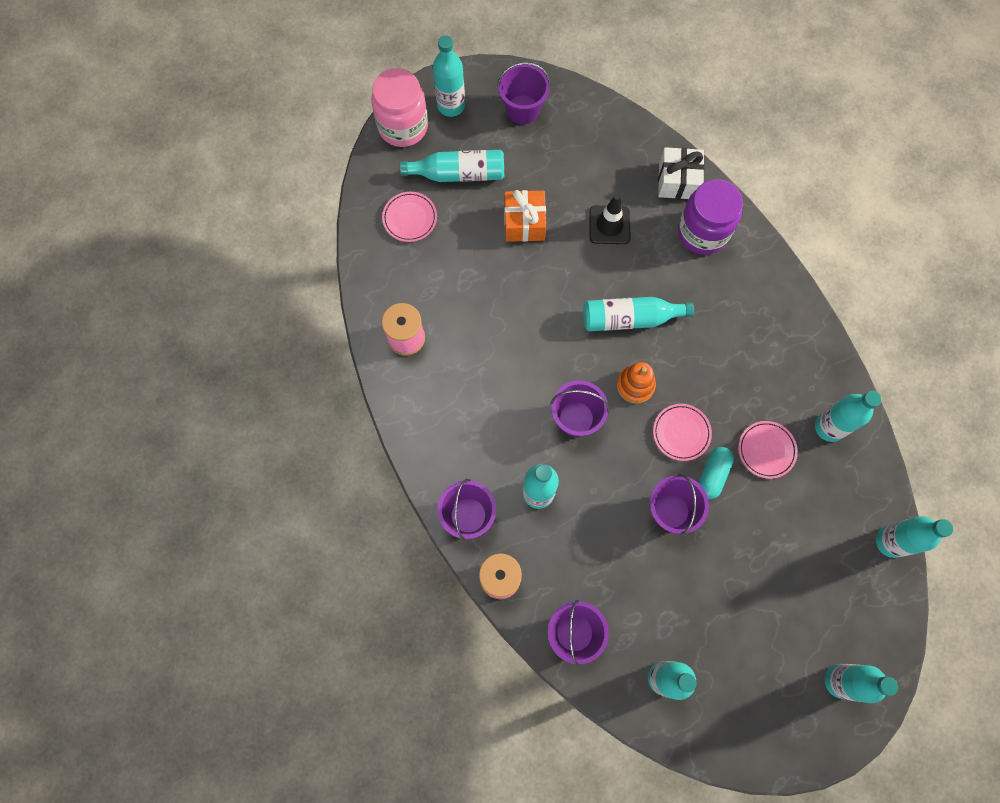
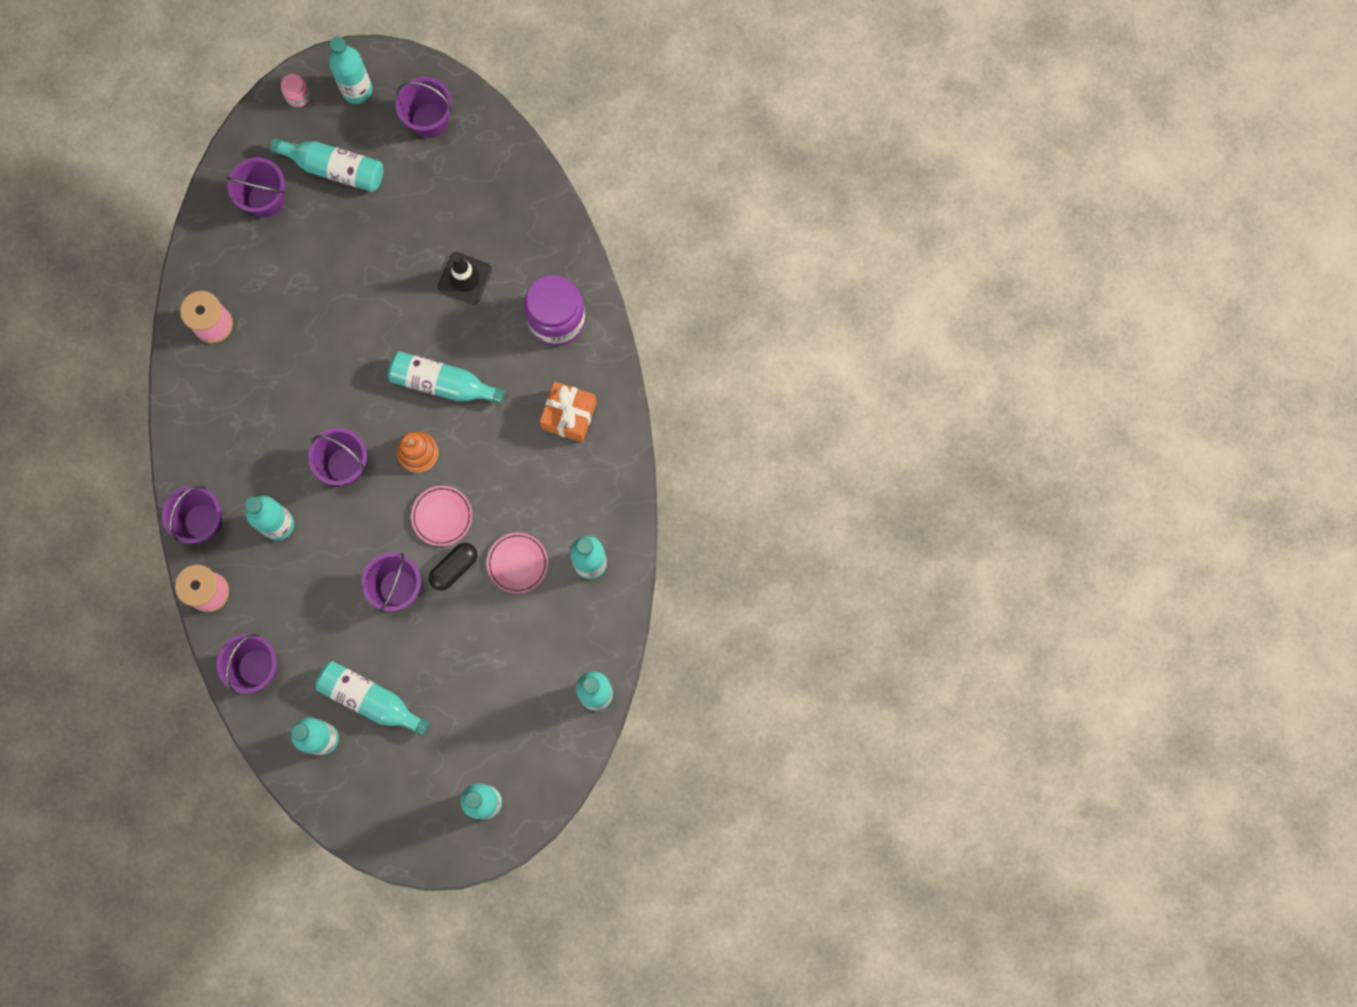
camera: 20 degrees right, 5 degrees up
pink jar [371,68,428,147] -> pink jar [281,74,310,107], size x0.45
pink plate [382,192,437,242] -> purple bucket [226,157,285,218]
orange gift [504,190,546,242] -> orange gift moved to [540,382,597,442]
white gift [658,147,704,199] -> none
turquoise capsule [699,447,734,499] -> black capsule [429,543,477,591]
none -> turquoise bottle [315,661,430,736]

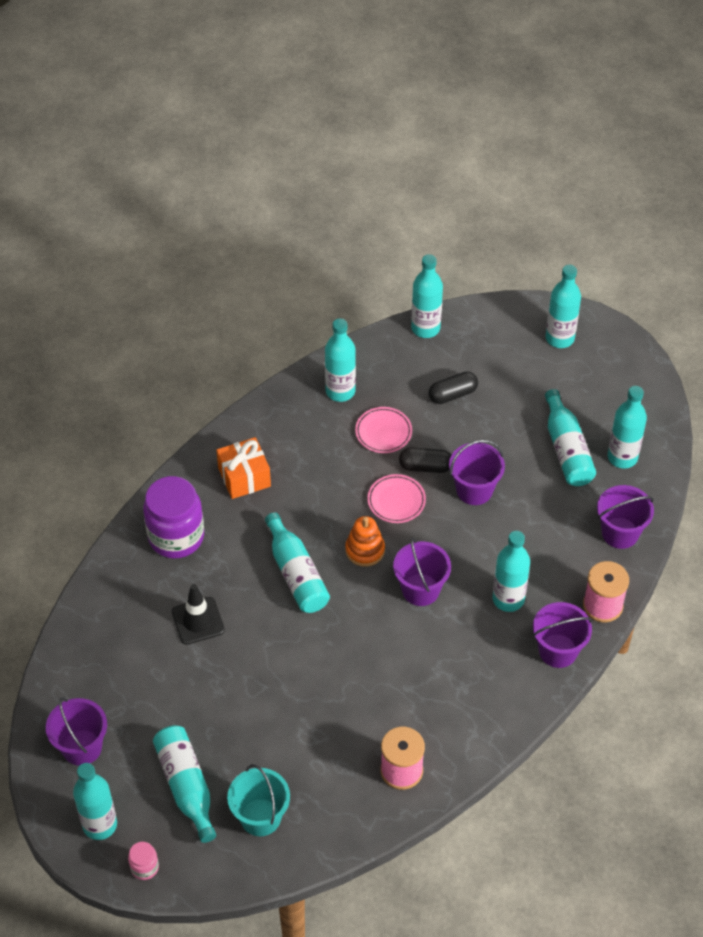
camera: 130 degrees left, 25 degrees down
purple bucket [226,157,285,218] -> turquoise bucket [227,764,290,836]
none -> black capsule [429,371,478,404]

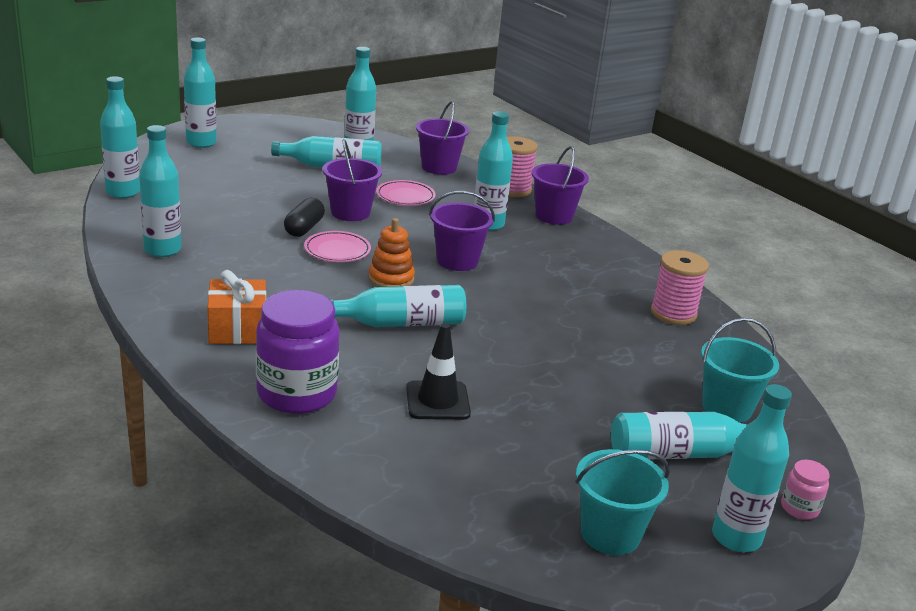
camera: 80 degrees left, 25 degrees down
purple bucket [46,697,107,766] -> turquoise bucket [575,449,670,555]
pink plate [355,407,412,453] -> pink plate moved to [376,180,436,206]
black capsule [429,371,478,404] -> none

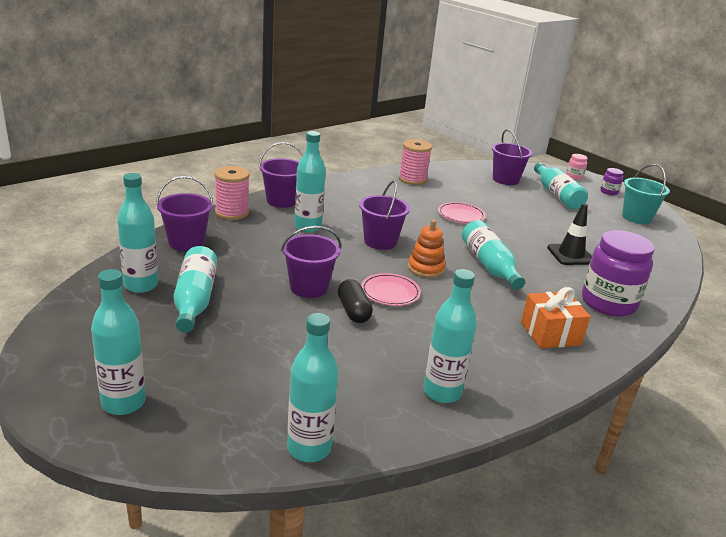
camera: 95 degrees left, 0 degrees up
black capsule [284,198,325,237] -> black capsule turned 60 degrees clockwise [338,279,373,323]
pink plate [376,180,436,206] -> pink plate moved to [438,202,486,224]
turquoise bucket [701,318,779,423] -> purple bucket [492,129,532,185]
turquoise bottle [712,384,792,552] -> purple jar [600,168,624,195]

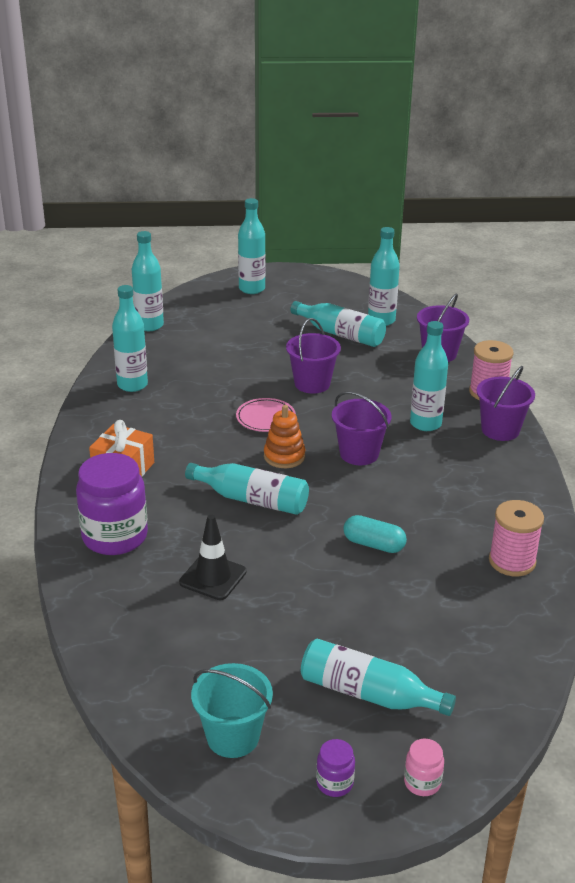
camera: 130 degrees right, 5 degrees up
black capsule [338,279,373,323] -> none
pink plate [438,202,486,224] -> turquoise capsule [343,515,407,553]
purple bucket [492,129,532,185] -> none

